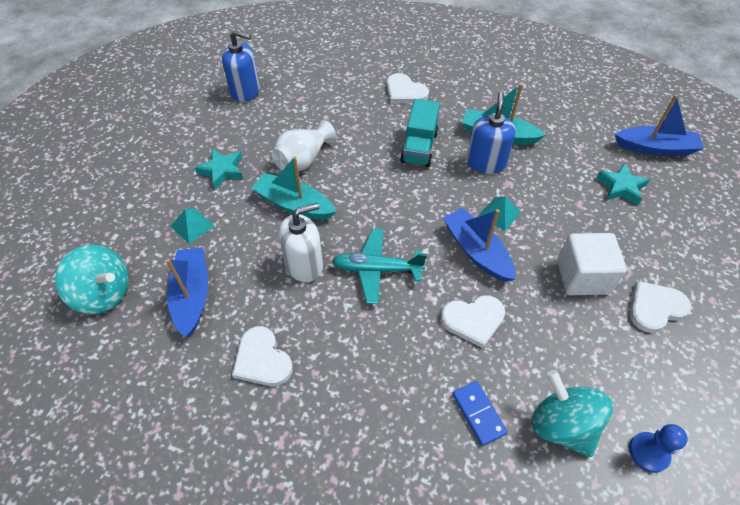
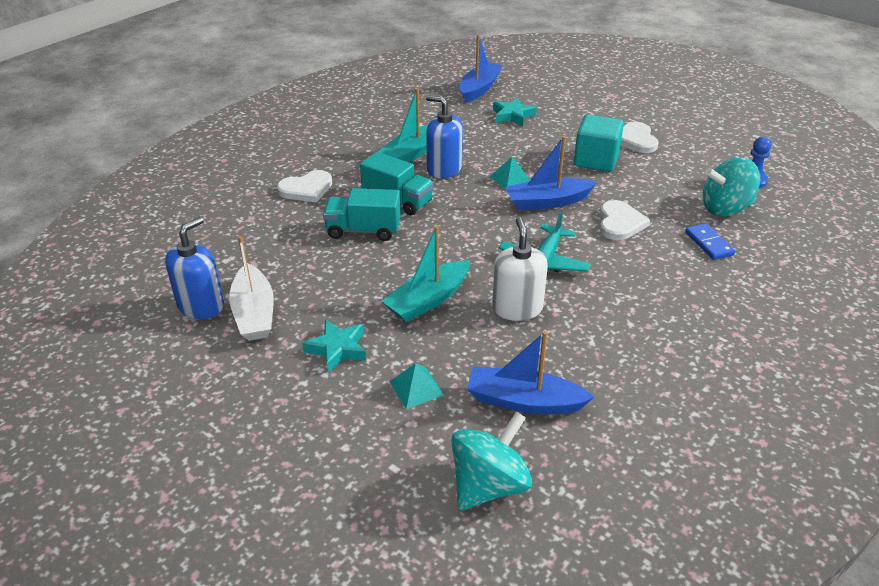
camera: 70 degrees left, 15 degrees down
white heart [232,326,293,386] -> none
white vase [272,120,336,172] -> none
blue domino [452,381,508,446] -> blue domino turned 75 degrees clockwise [685,223,735,260]
white cube [557,233,627,295] -> turquoise cube [574,114,624,172]
none -> white boat [229,236,274,341]
none -> turquoise truck [323,188,401,241]

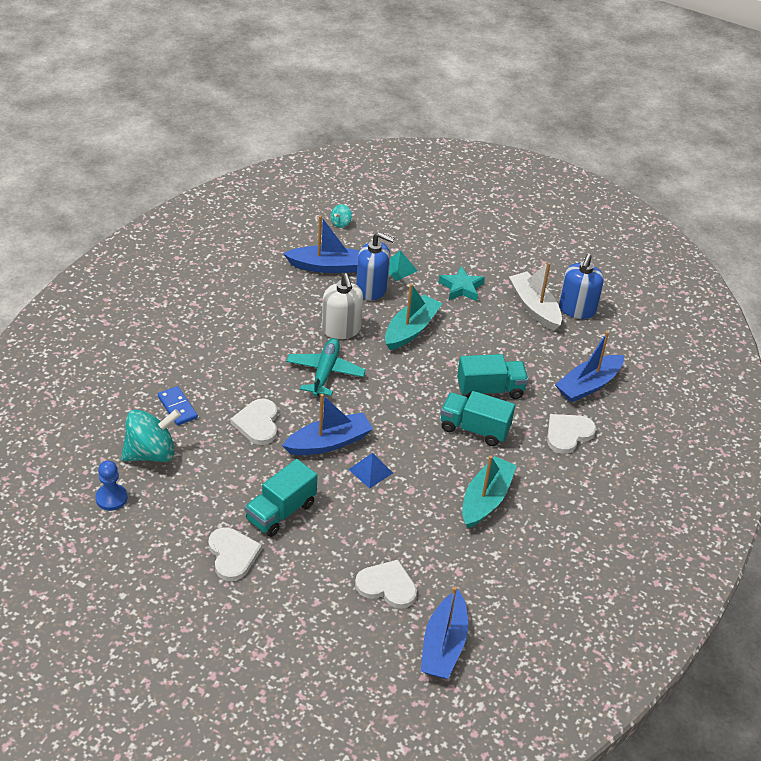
camera: 165 degrees right, 5 degrees up
blue soap dispenser [426,95,463,179] -> blue soap dispenser moved to [356,232,394,300]
turquoise spinning top [451,411,532,510] -> turquoise spinning top [330,204,352,228], size x0.45
turquoise pyramid [490,157,530,191] -> blue pyramid [348,453,393,489]
turquoise star [493,97,537,126] -> white heart [355,560,417,609]
turquoise cube [574,114,624,172] -> turquoise truck [245,459,318,537]
none -> blue boat [555,331,624,402]

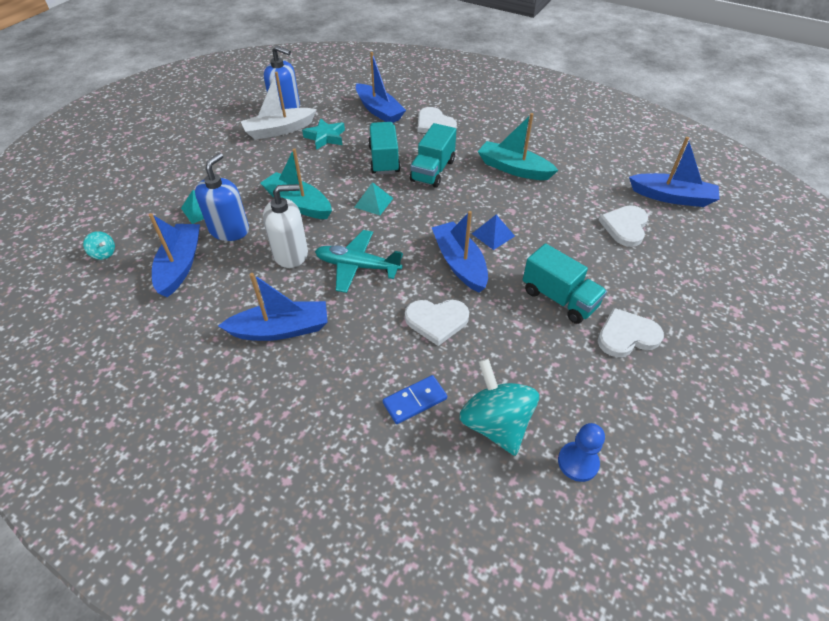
camera: 85 degrees left, 5 degrees up
turquoise star [439,266,485,301] -> turquoise star moved to [302,118,345,150]
none -> blue boat [218,273,328,341]
none -> turquoise pyramid [354,182,393,215]

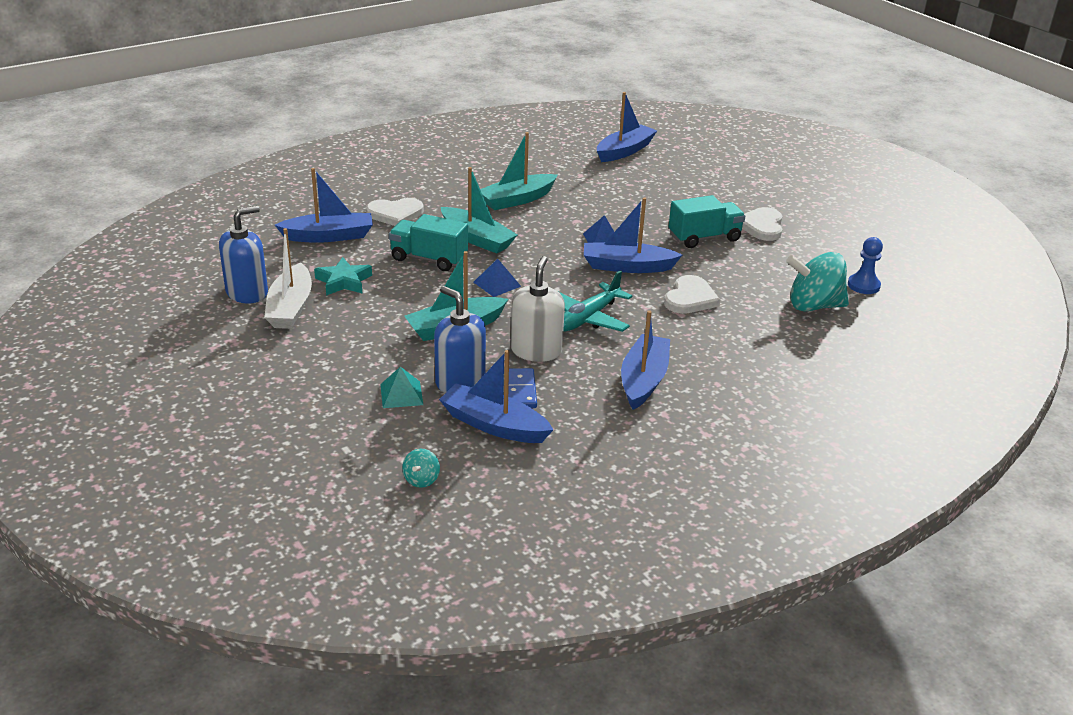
camera: 65 degrees left, 15 degrees down
turquoise spinning top [83,231,115,260] -> turquoise spinning top turned 135 degrees clockwise [402,449,440,488]
turquoise pyramid [354,182,393,215] -> blue pyramid [473,258,521,297]
blue domino [383,375,447,424] -> blue domino moved to [508,368,537,408]
turquoise truck [410,123,456,188] -> turquoise boat [441,167,517,253]
white heart [599,205,648,247] -> none

